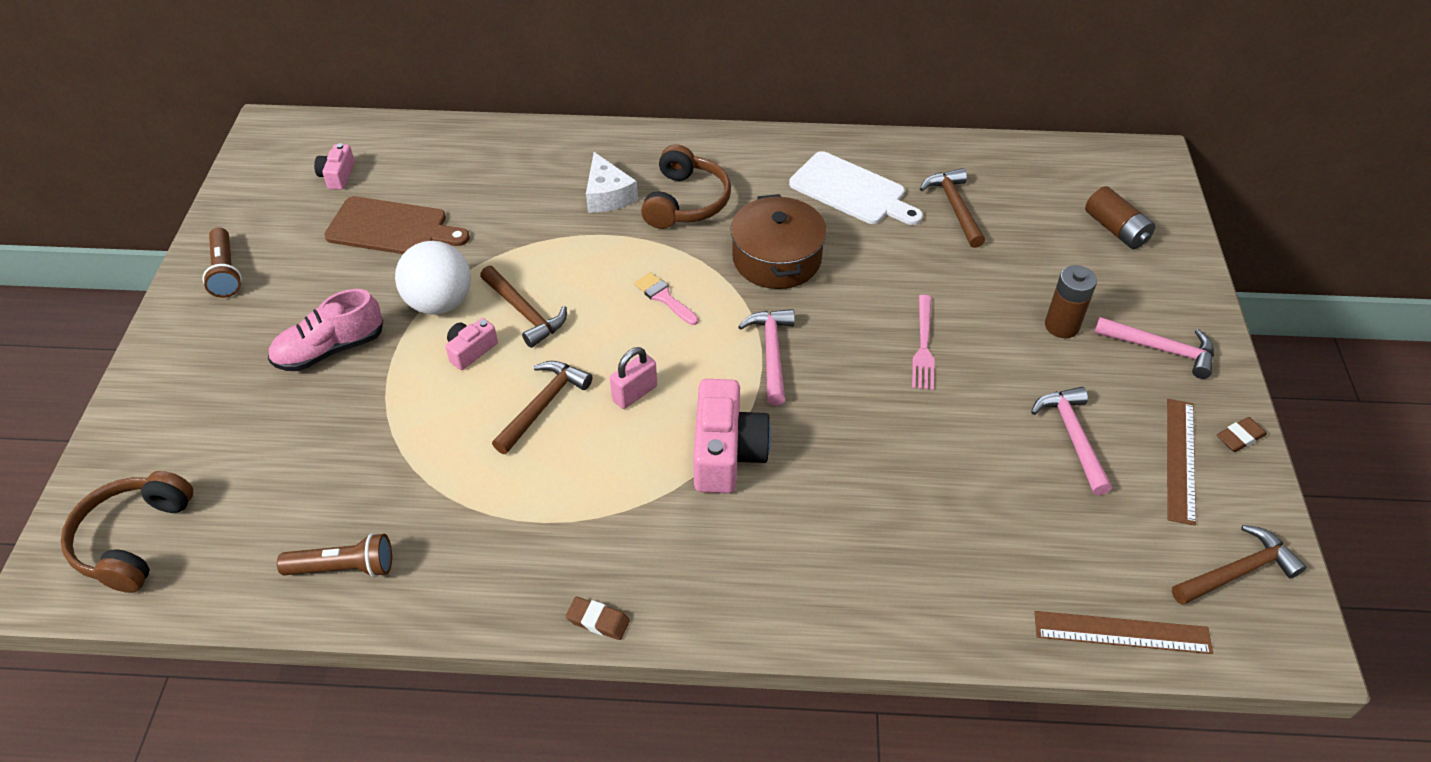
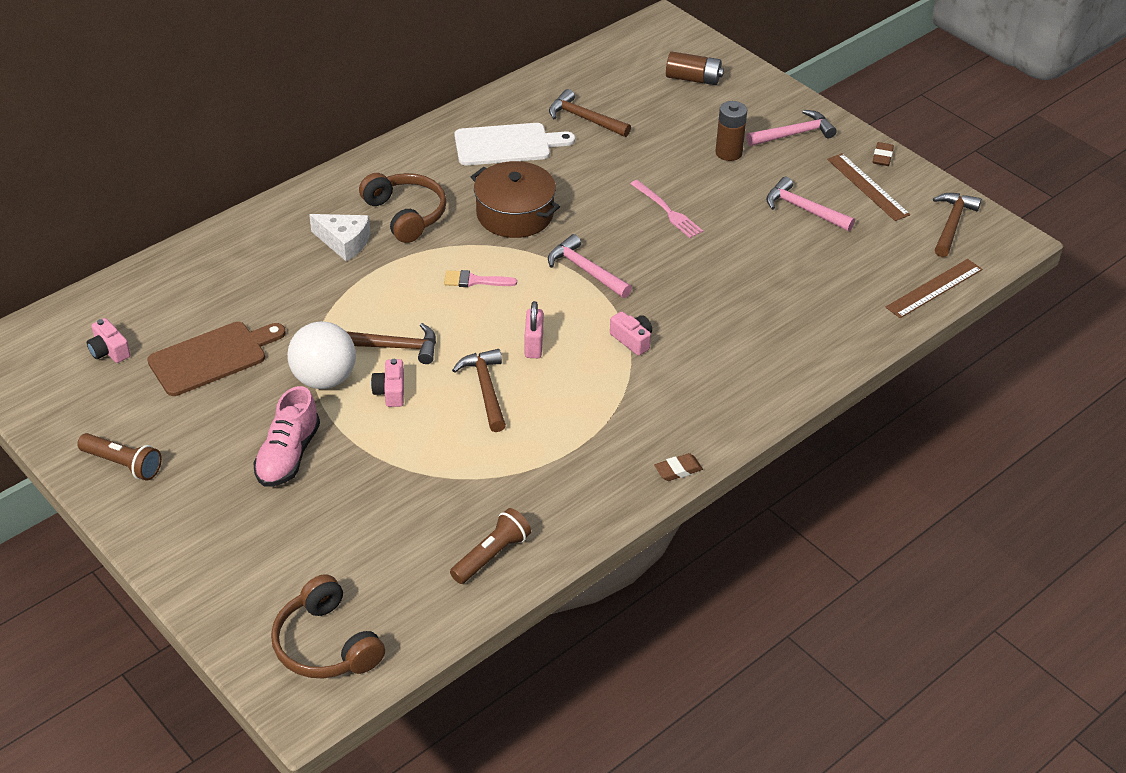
camera: 45 degrees left, 5 degrees down
pink camera [693,379,771,493] -> pink camera [610,311,652,356], size x0.52

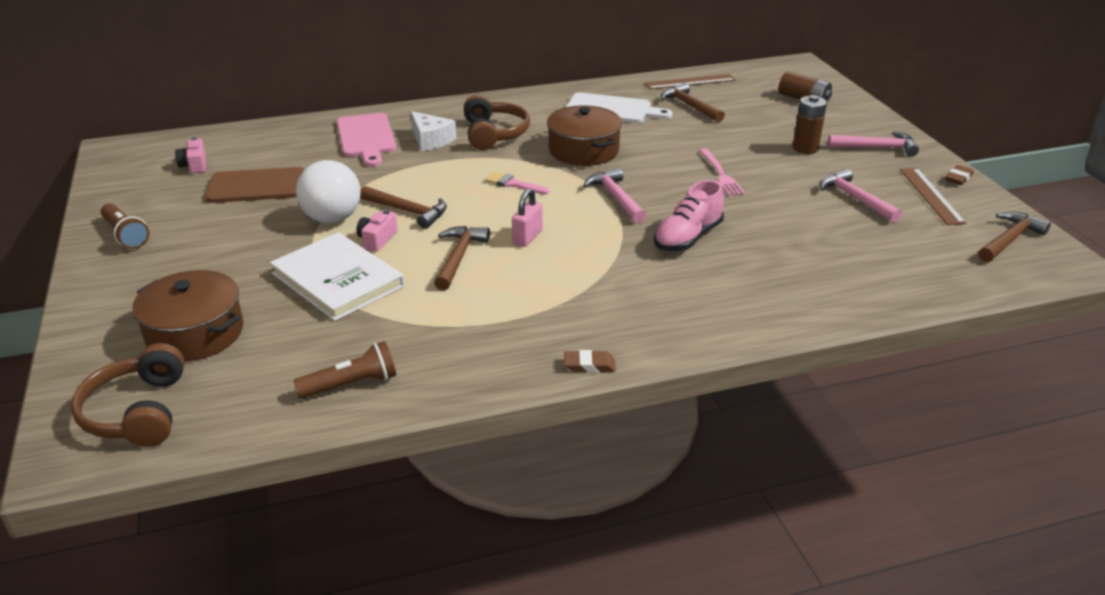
camera: 25 degrees right, 10 degrees down
pink shoe [253,386,320,487] -> pink shoe moved to [654,180,724,251]
pink camera [610,311,652,356] -> none
brown ruler [886,259,982,318] -> brown ruler moved to [645,74,735,89]
none -> brown pot [132,270,243,361]
none -> white book [270,232,405,321]
none -> pink cutting board [337,113,396,167]

